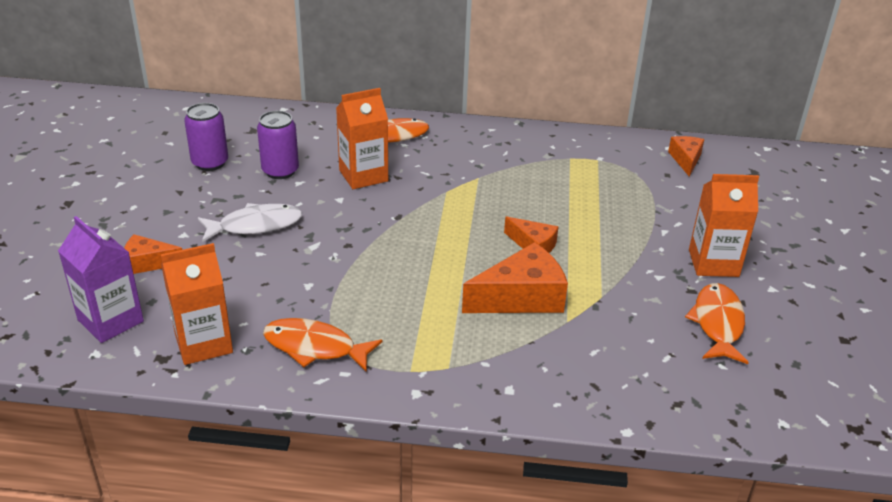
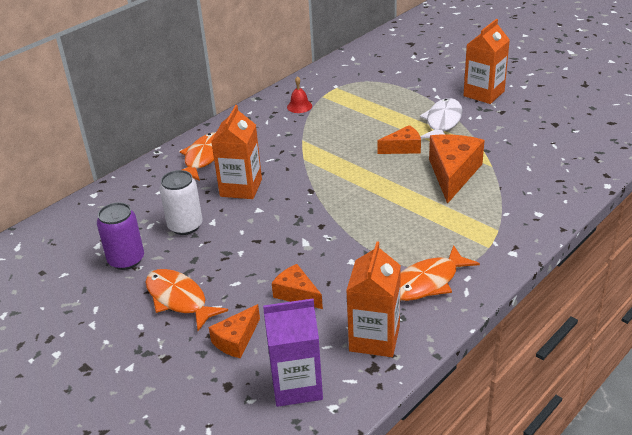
camera: 50 degrees left, 0 degrees up
white fish [198,203,302,242] -> white fish moved to [420,98,463,139]
purple can [257,111,299,179] -> white can [159,170,203,235]
orange cheese [668,136,704,177] -> orange cheese moved to [272,264,323,309]
orange fish [685,283,749,364] -> orange fish moved to [145,269,228,331]
none -> red bell [287,76,312,113]

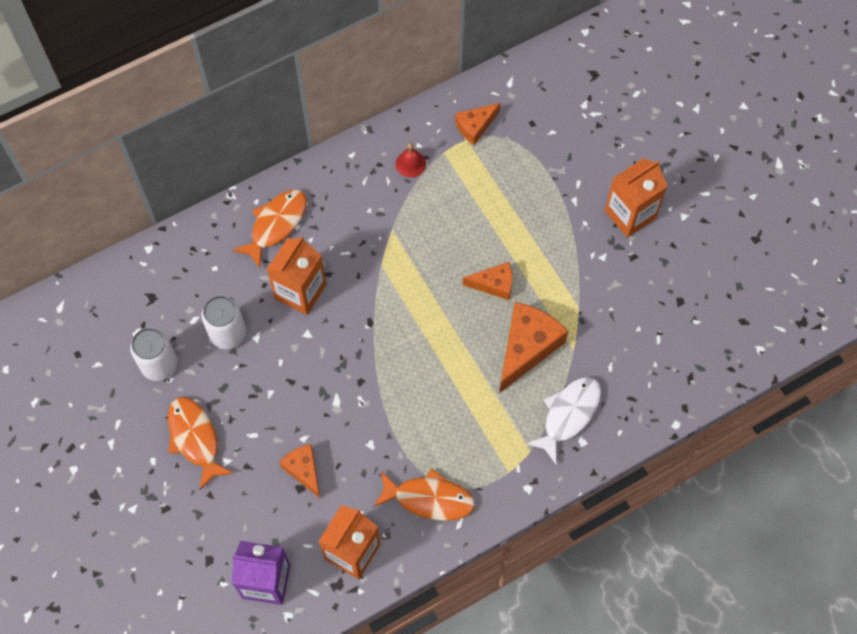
camera: 15 degrees right, 30 degrees up
purple can [97,202,144,270] -> white can [130,328,178,381]
orange cheese [209,304,260,358] -> orange cheese moved to [455,103,501,145]
orange fish [400,245,480,301] -> orange fish turned 150 degrees counterclockwise [373,469,475,521]
white fish [420,98,463,139] -> white fish moved to [526,377,601,464]

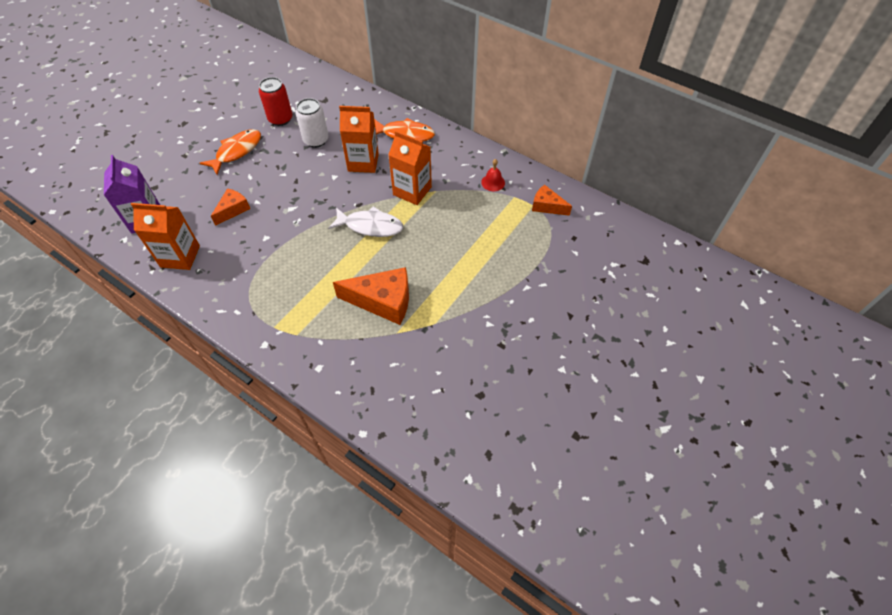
camera: 65 degrees right, 10 degrees down
white can [130,328,178,381] -> red can [259,77,293,126]
orange fish [373,469,475,521] -> none
orange cheese [463,262,512,300] -> none
white fish [526,377,601,464] -> white fish moved to [328,206,403,237]
orange carton [605,158,667,238] -> orange carton moved to [388,131,432,205]

